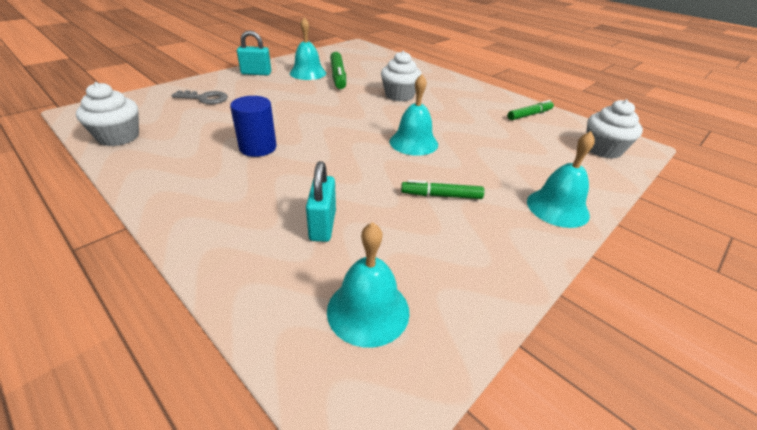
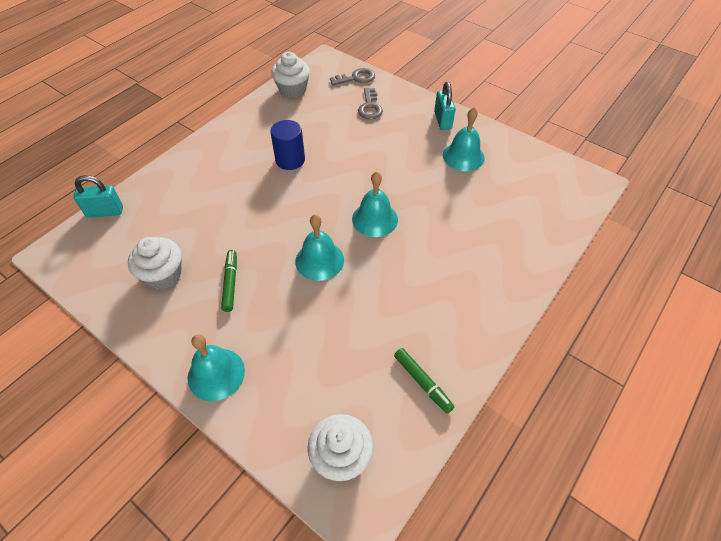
camera: 85 degrees right, 15 degrees up
turquoise padlock [306,161,336,242] -> turquoise padlock moved to [73,175,123,218]
turquoise bell [327,222,410,348] -> turquoise bell moved to [352,172,398,237]
green marker [330,52,346,89] -> none
white cupcake [381,51,422,101] -> white cupcake moved to [128,237,182,290]
none -> grey key [330,68,375,86]

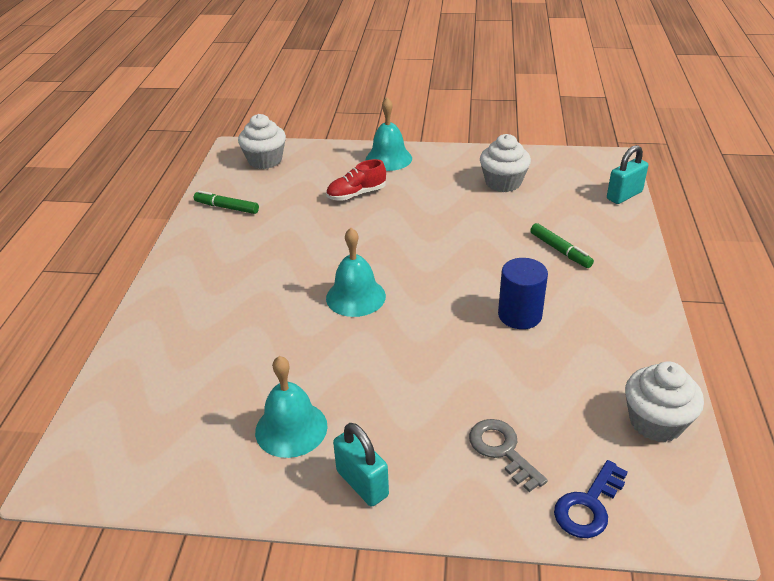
camera: 150 degrees right, 15 degrees down
green marker [221,250,237,312] -> green marker moved to [530,223,594,268]
turquoise bell [295,215,344,281] -> none
grey key [330,68,375,86] -> blue key [554,460,628,538]
none -> red shoe [326,159,386,201]

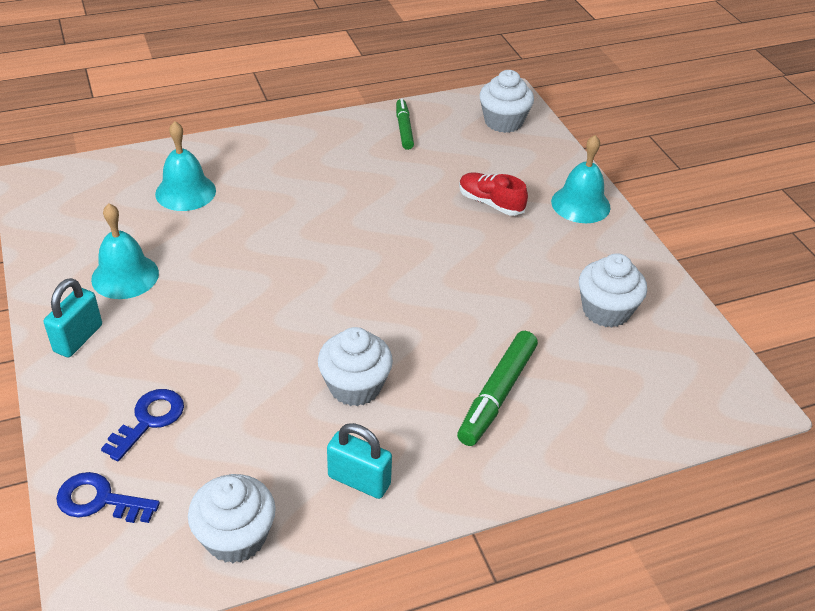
camera: 60 degrees right, 5 degrees up
turquoise bell [326,228,386,317] -> turquoise bell moved to [155,121,216,211]
grey key [469,419,548,492] -> blue key [101,389,184,461]
blue cylinder [498,258,548,329] -> white cupcake [318,327,393,406]
green marker [530,223,594,268] -> green marker [457,331,538,446], size x1.51
turquoise padlock [607,145,648,204] -> turquoise padlock moved to [327,423,392,499]

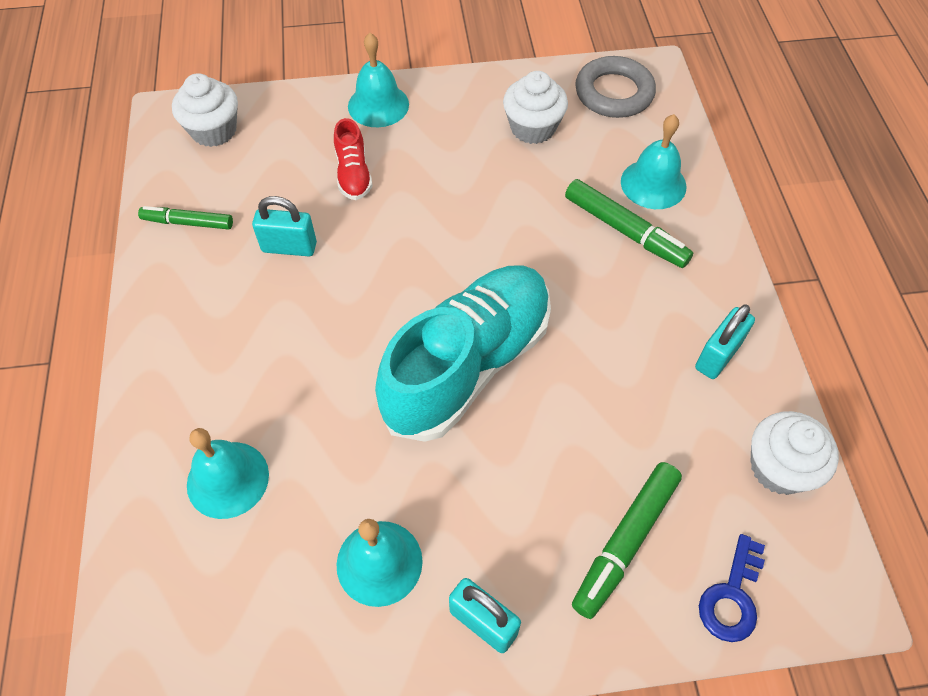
camera: 75 degrees left, 15 degrees up
blue key [101,389,184,461] -> green marker [572,462,682,619]
white cupcake [318,327,393,406] -> none
red shoe [459,172,528,216] -> red shoe turned 60 degrees counterclockwise [334,118,373,200]
none -> turquoise padlock [252,196,317,256]
none -> turquoise shoe [375,265,551,442]
none -> grey ring [575,56,656,118]
none -> turquoise bell [621,114,687,209]

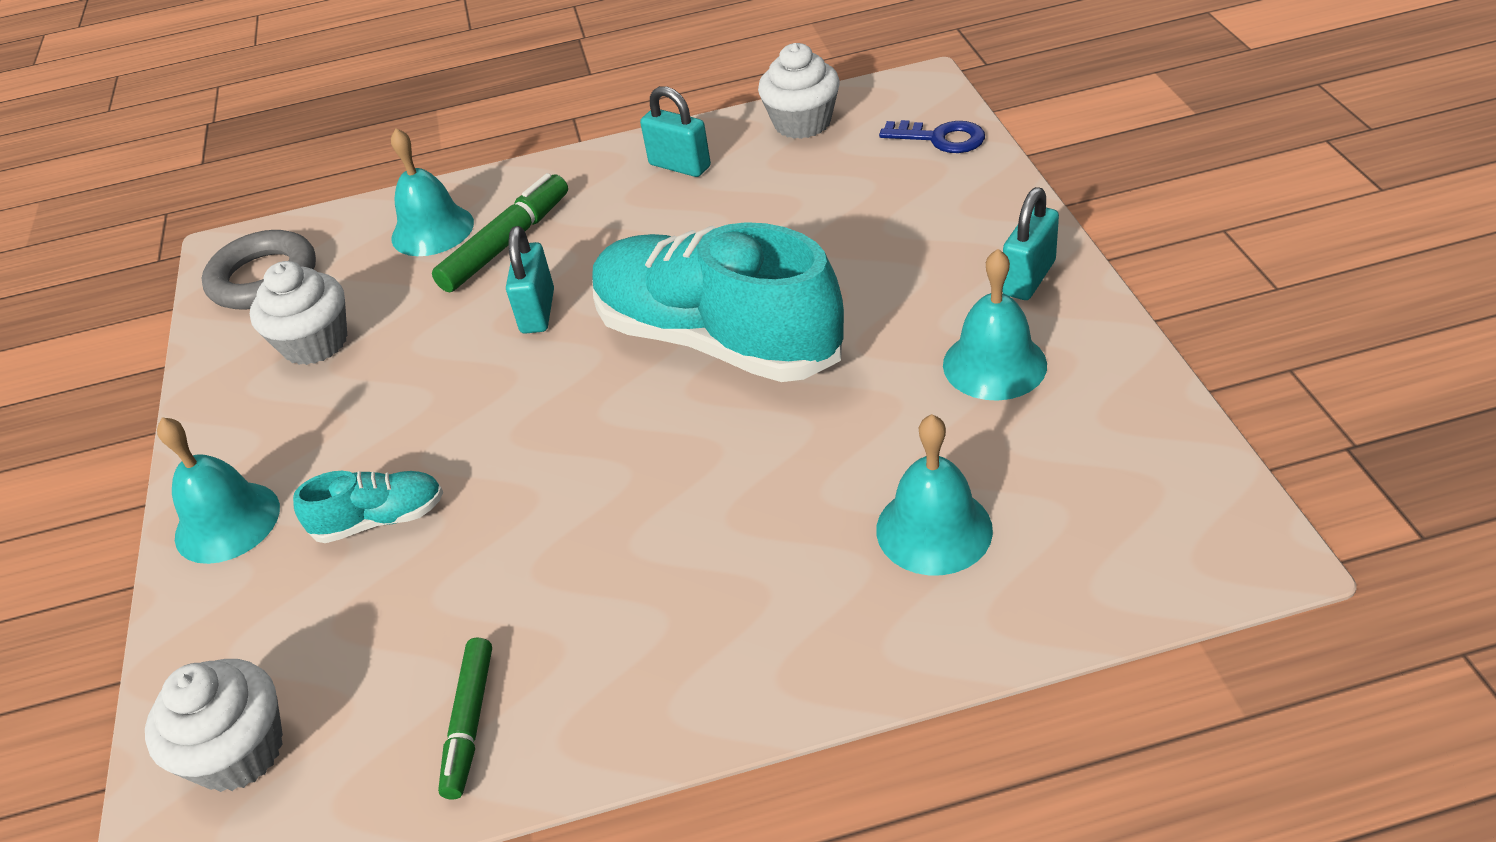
camera: 90 degrees left, 15 degrees down
turquoise padlock [252,196,317,256] -> turquoise padlock moved to [506,226,554,334]
red shoe [334,118,373,200] -> turquoise shoe [293,471,443,543]
green marker [572,462,682,619] -> none

